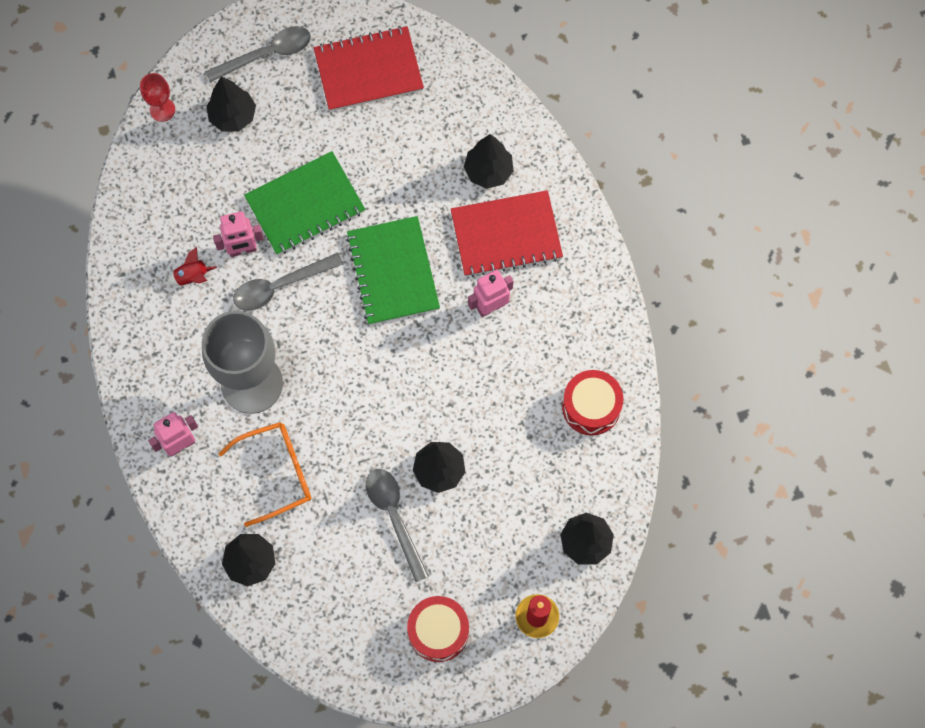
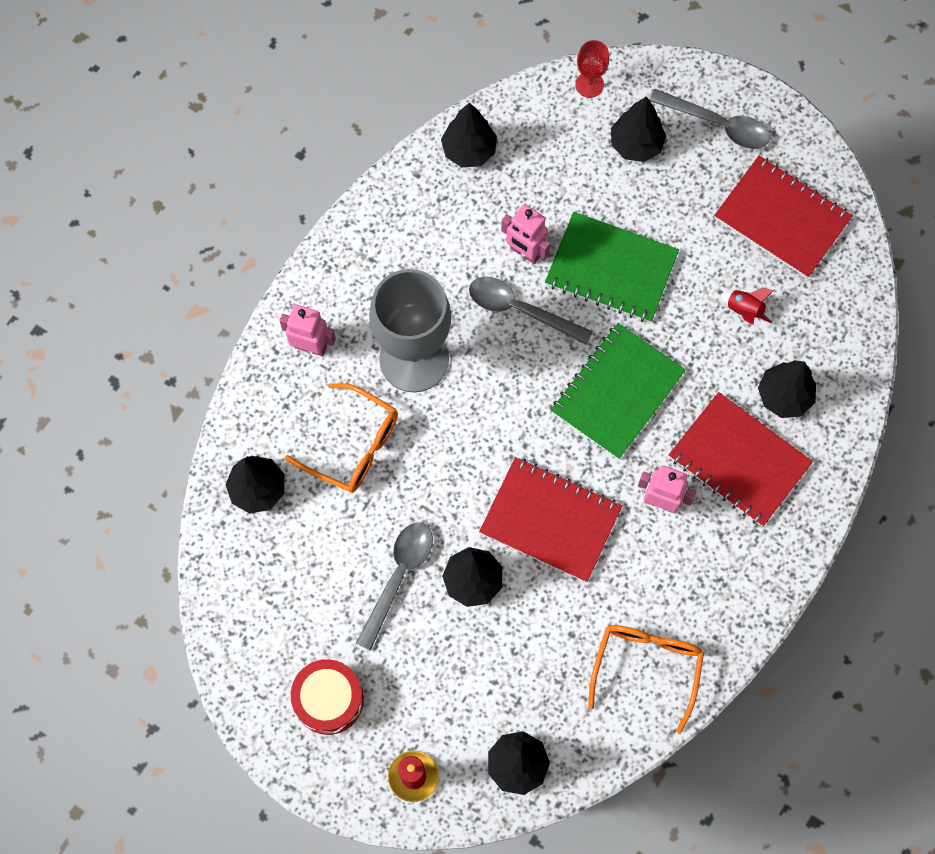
camera: 50 degrees right, 0 degrees up
red rocket [167,247,217,286] -> red rocket moved to [721,288,774,324]
red drum [562,370,624,435] -> orange glasses [588,625,704,733]
none -> black tree [441,102,497,167]
none -> red notebook [479,457,622,582]

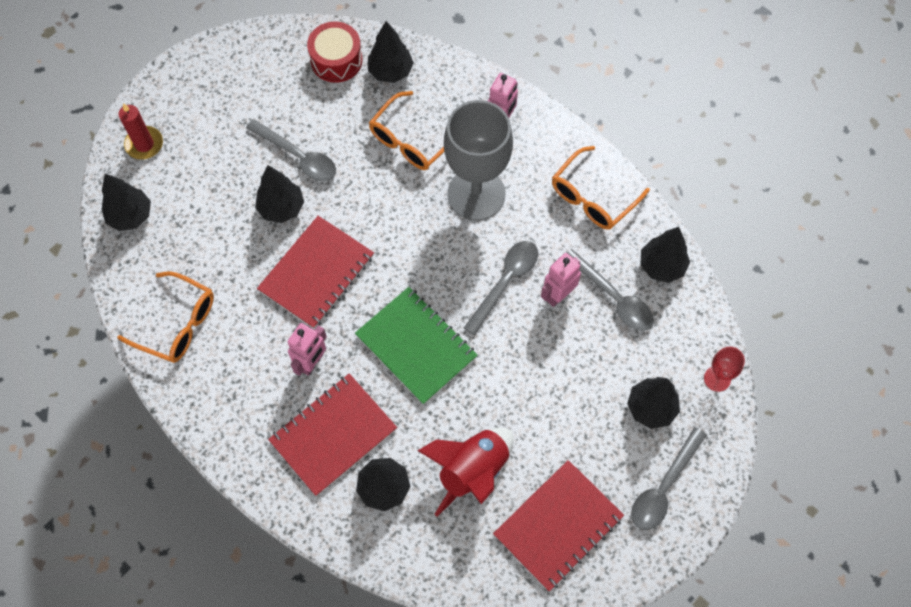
camera: 100 degrees right, 5 degrees down
red drum [291,659,364,735] -> red drum moved to [307,21,362,83]
green notebook [545,212,679,323] -> none
red rocket [721,288,774,324] -> red rocket [417,427,514,517], size x2.14
none -> orange glasses [552,146,650,230]
none -> grey spoon [567,249,654,331]

